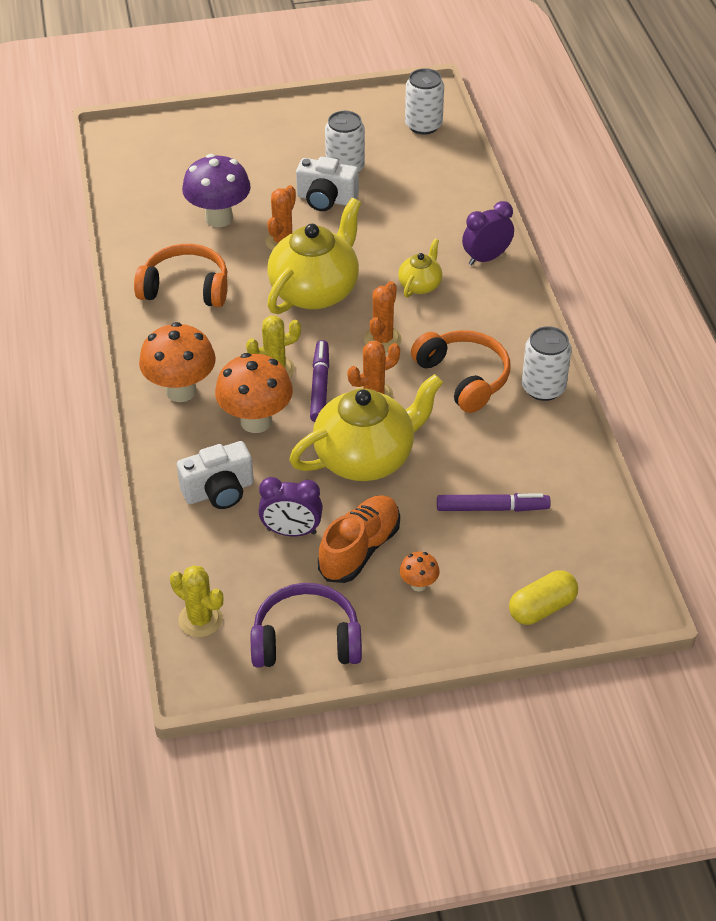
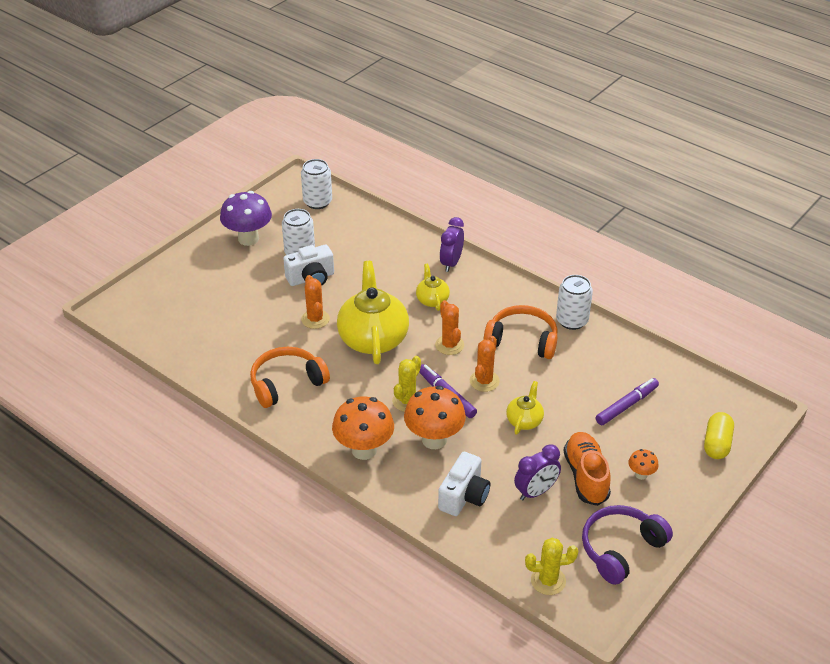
camera: 40 degrees left, 5 degrees down
purple mushroom [182,154,251,227] -> purple mushroom moved to [220,191,272,246]
yellow teapot [289,374,443,481] -> yellow teapot [506,381,544,435], size x0.49

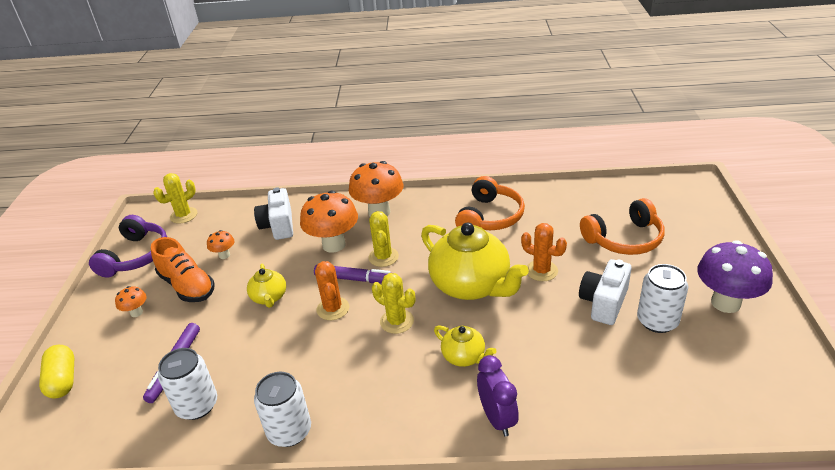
camera: 145 degrees right, 5 degrees down
white can [301,159,332,209] -> white can moved to [158,348,217,420]
orange cactus [435,300,464,355] -> yellow cactus [372,273,415,334]
orange headphones [483,305,558,359] -> orange headphones moved to [580,198,664,255]
purple clock [514,444,561,500] -> orange mushroom [207,230,234,259]

